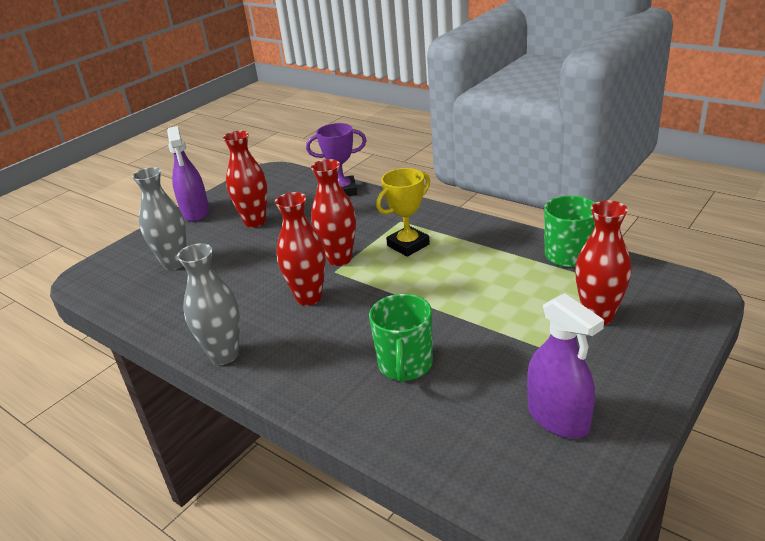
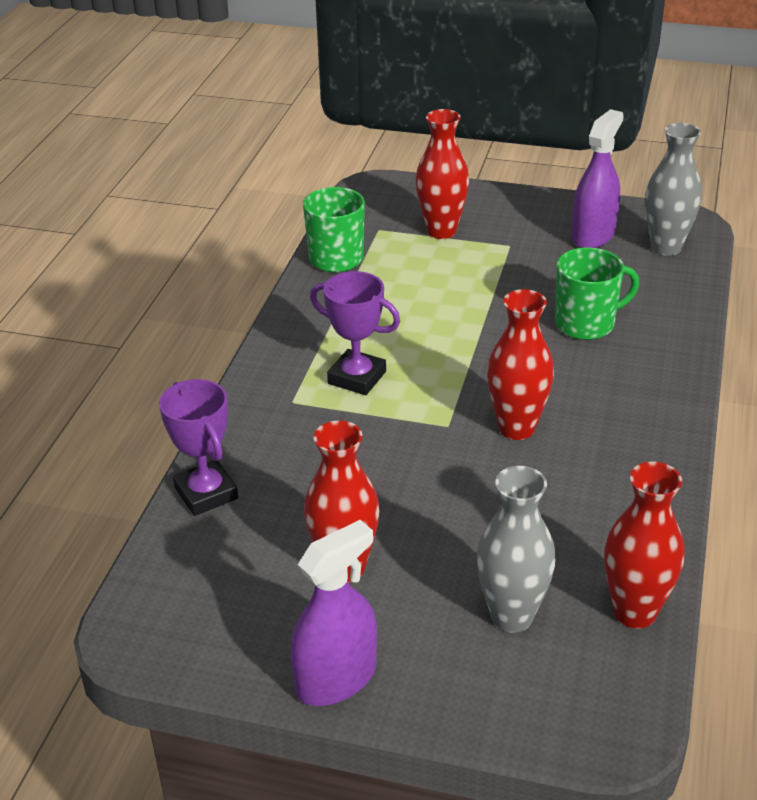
camera: 115 degrees left, 5 degrees up
grey vase [177,243,240,365] -> grey vase moved to [646,123,702,256]
red vase [311,159,356,266] -> red vase moved to [604,462,685,629]
yellow trophy [376,168,430,257] -> purple trophy [310,271,400,395]

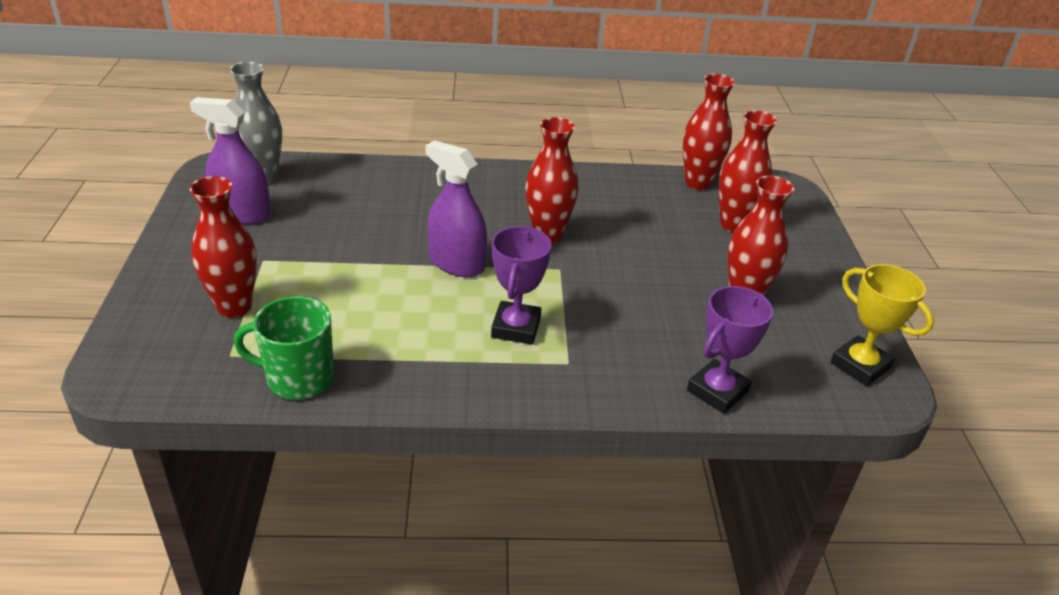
camera: 110 degrees left, 0 degrees up
purple spray bottle [290,520,377,706] -> purple spray bottle moved to [426,140,487,277]
grey vase [476,466,556,633] -> red vase [719,110,777,232]
green mug [555,248,639,340] -> none
none -> yellow trophy [831,264,934,386]

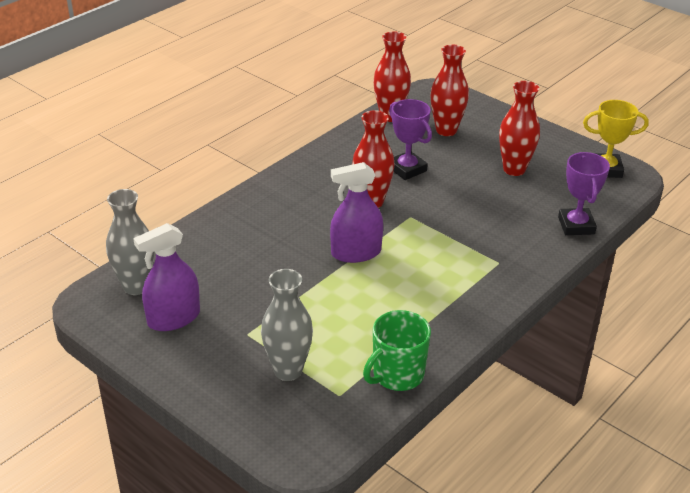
camera: 45 degrees left, 0 degrees up
red vase [189,176,257,318] -> grey vase [261,269,313,381]
purple trophy [491,226,552,345] -> purple trophy moved to [389,99,432,180]

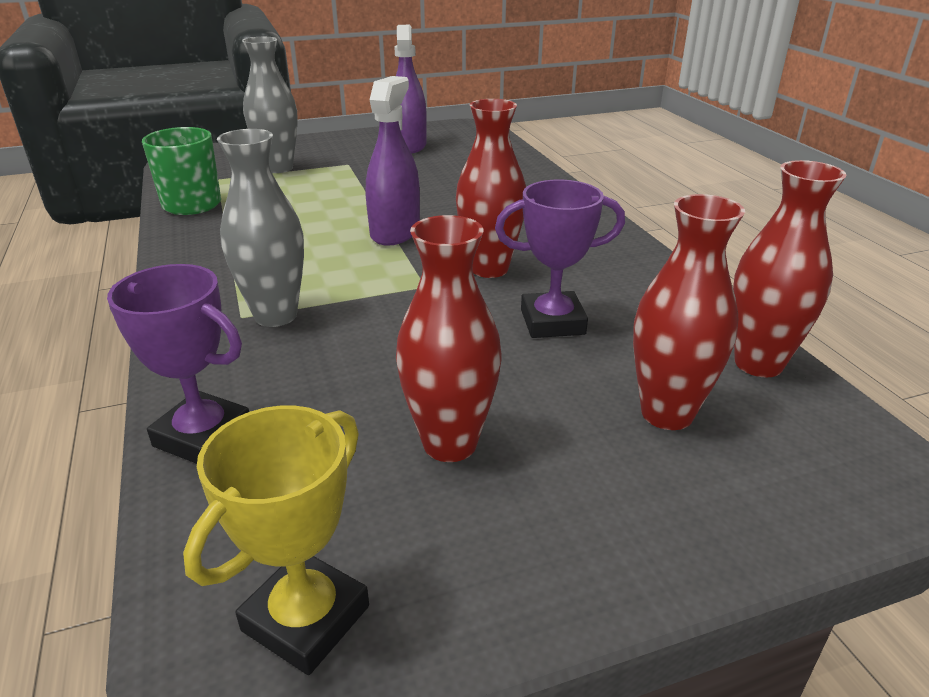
camera: 120 degrees right, 5 degrees down
grey vase [106,189,154,295] -> grey vase moved to [217,129,304,327]

